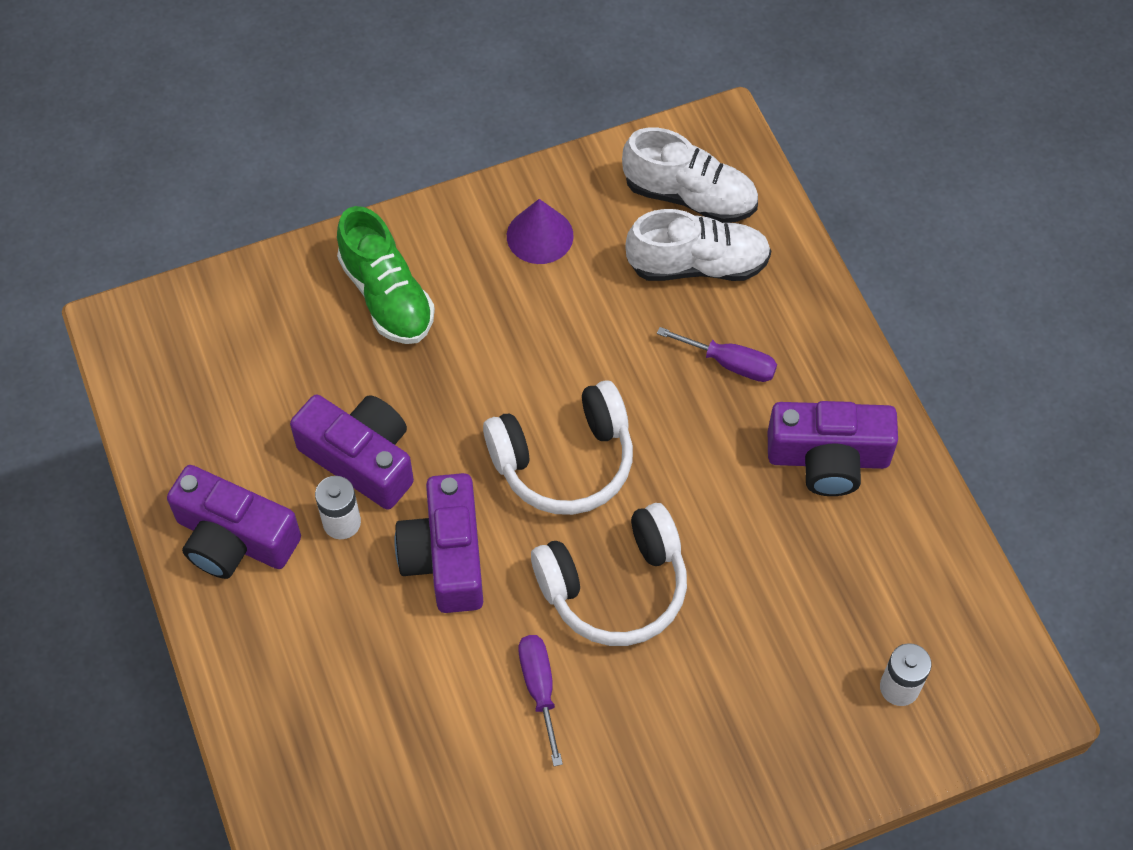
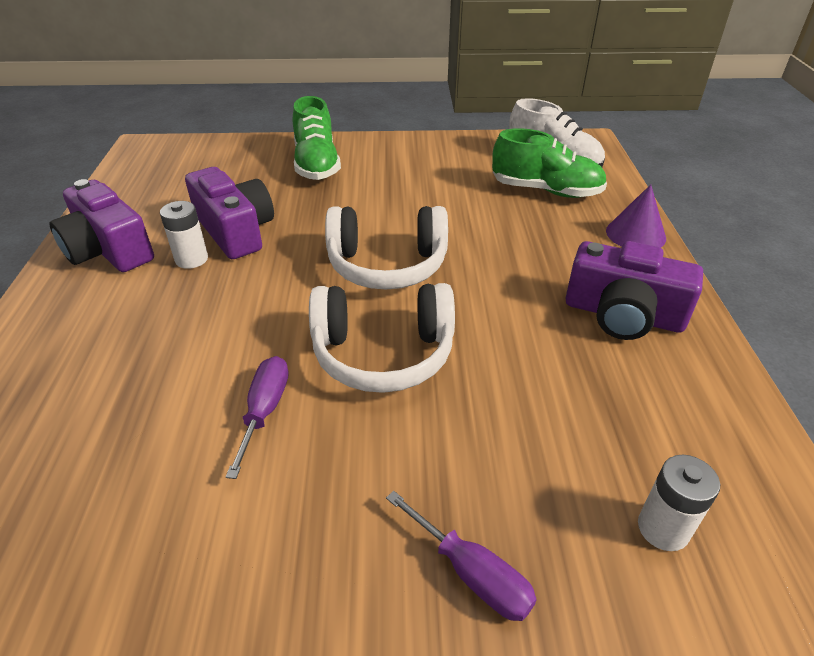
camera: 20 degrees right, 20 degrees down
purple camera [394,473,483,613] -> none
purple cone [507,199,574,264] -> purple cone moved to [606,184,666,248]
white shoe [625,209,771,281] -> green shoe [492,128,607,198]
purple screwdriver [657,327,777,382] -> purple screwdriver moved to [386,491,537,621]

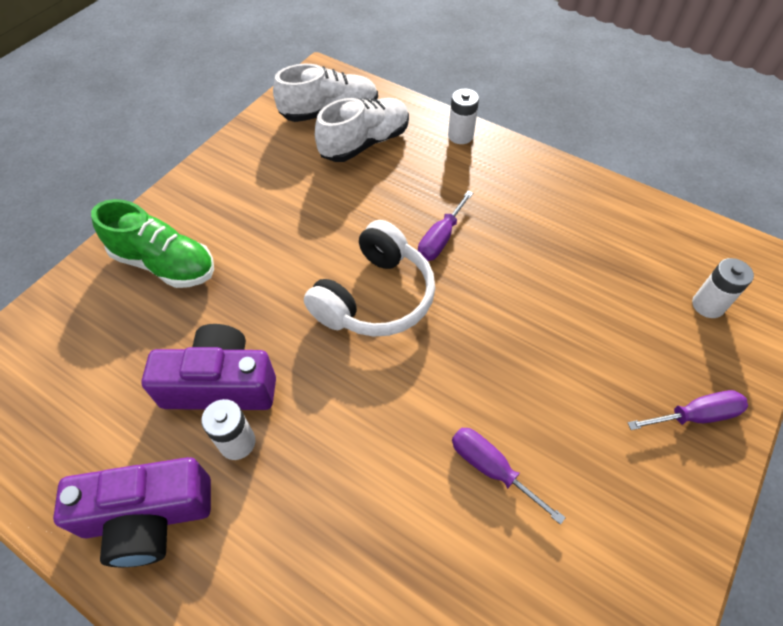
camera: 55 degrees left, 15 degrees up
white headphones [309,283,455,393] -> none
green shoe [492,128,607,198] -> white shoe [315,98,409,162]
purple camera [565,241,703,340] -> none
purple cone [606,184,666,248] -> white battery [448,89,479,144]
none -> purple screwdriver [418,191,473,261]

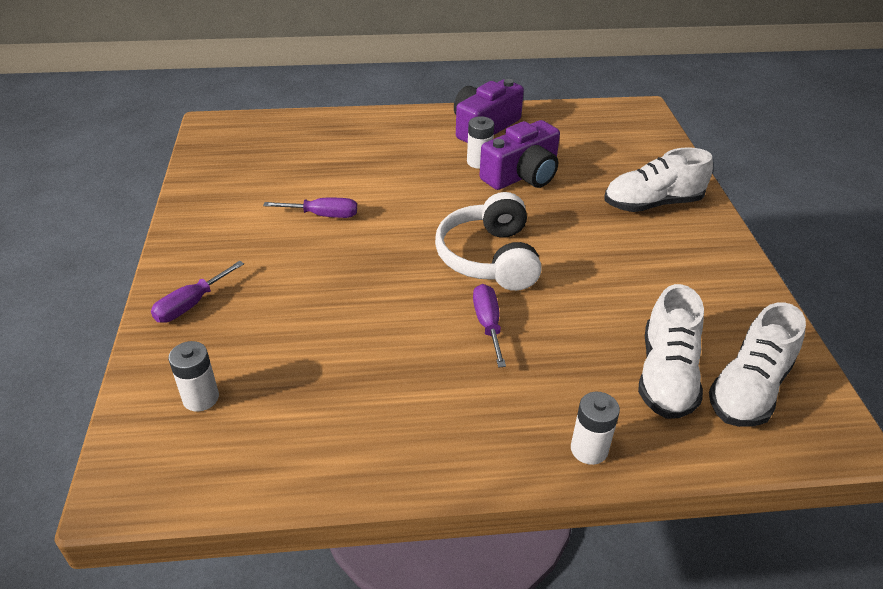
camera: 140 degrees right, 15 degrees down
green shoe [91,199,214,288] -> white shoe [605,147,713,212]

